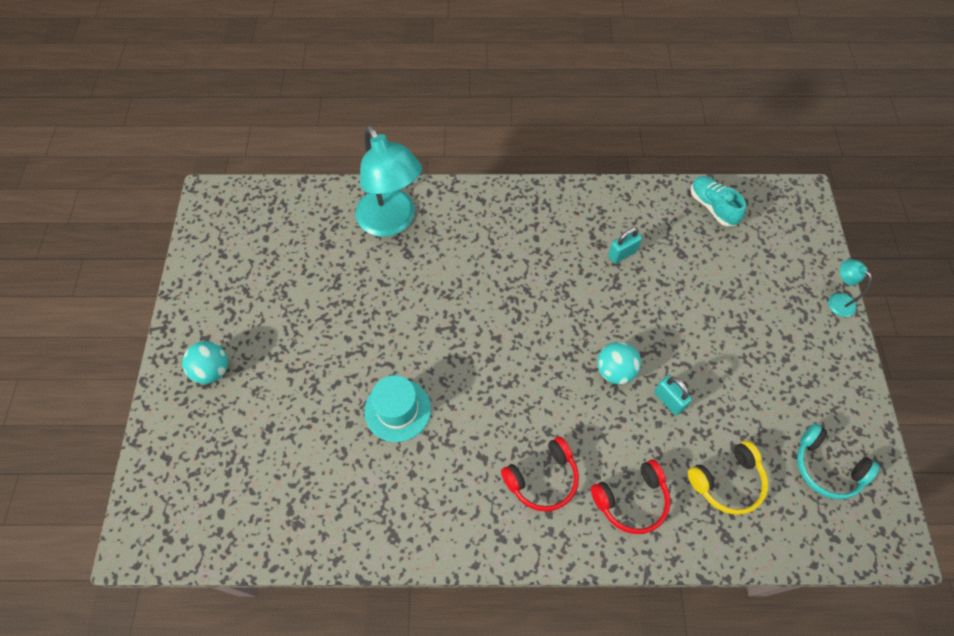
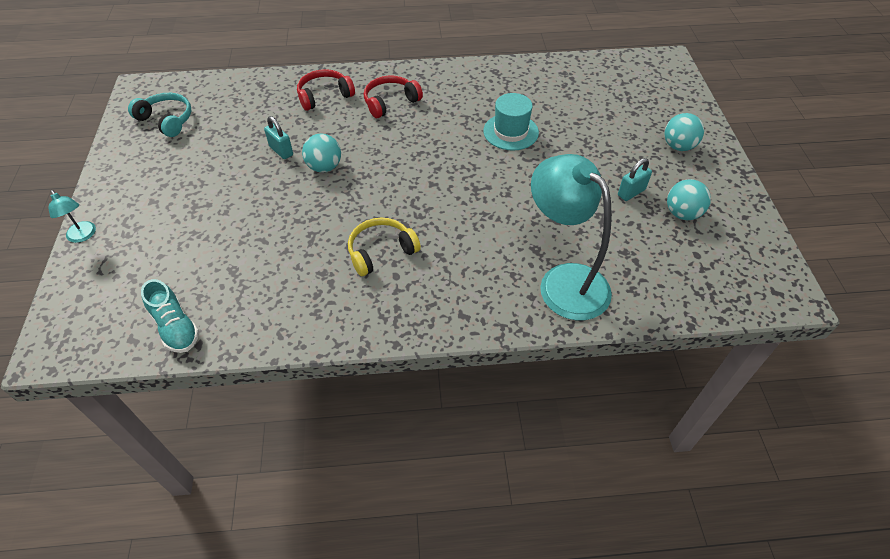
camera: 175 degrees right, 10 degrees down
turquoise padlock [608,227,642,263] -> turquoise padlock moved to [618,158,652,201]
yellow headphones [687,441,768,515] -> yellow headphones moved to [348,218,421,276]
none -> turquoise ball [667,179,711,220]

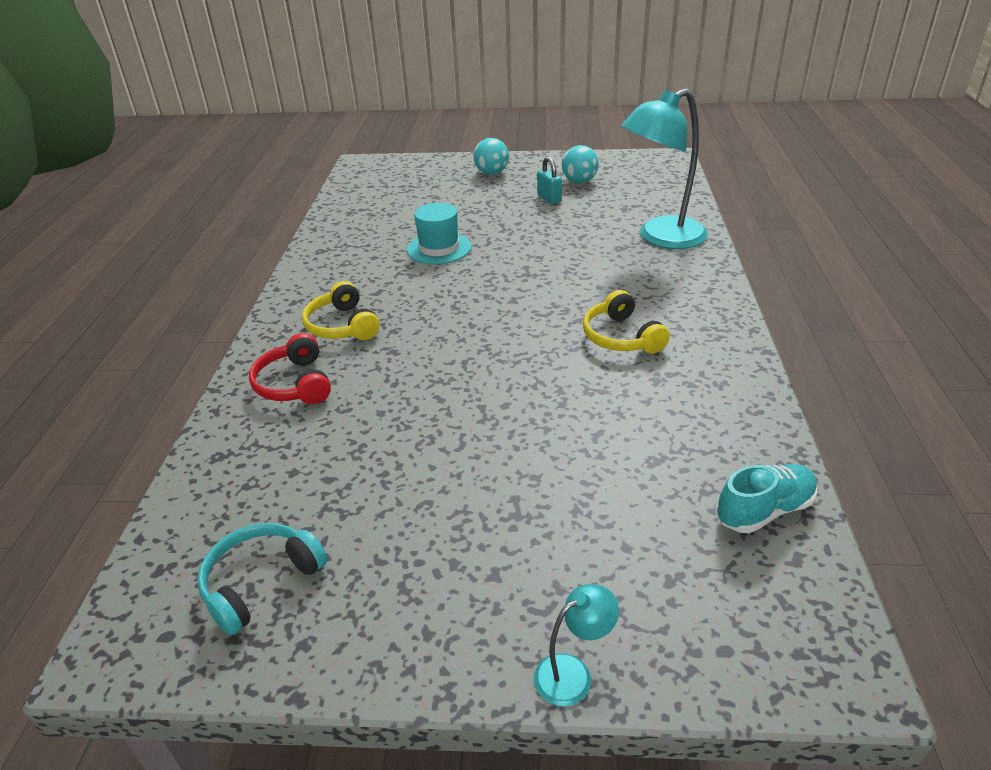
camera: 80 degrees left, 15 degrees down
turquoise padlock [264,116,293,159] -> none
turquoise ball [302,133,341,173] -> none
red headphones [364,76,423,118] -> yellow headphones [302,281,380,340]

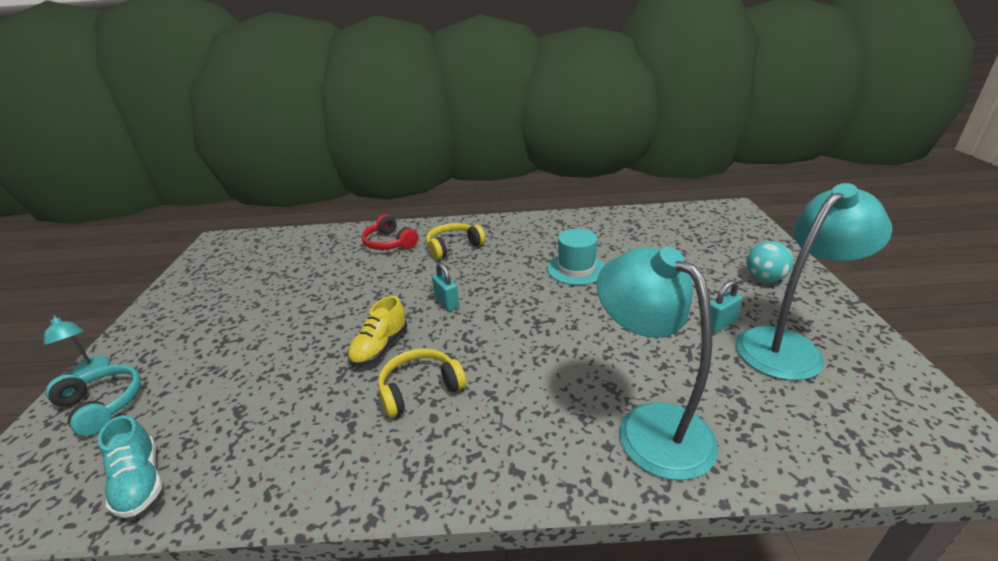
camera: 85 degrees right, 5 degrees down
turquoise headphones [197,523,327,635] -> turquoise headphones moved to [46,364,141,436]
red headphones [249,333,331,404] -> red headphones turned 105 degrees counterclockwise [362,214,418,250]
turquoise ball [562,145,599,183] -> turquoise lamp [736,183,893,380]
none -> yellow shoe [347,296,407,367]
none -> turquoise padlock [432,262,459,311]

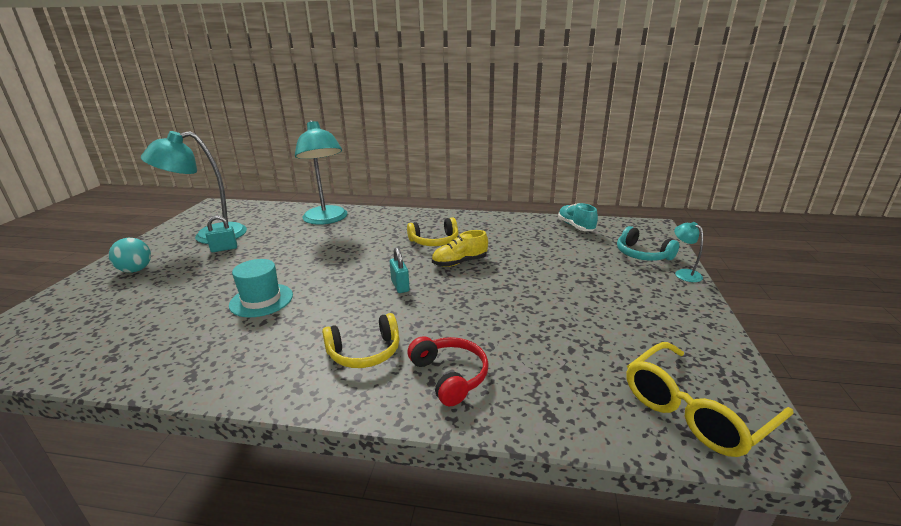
camera: 170 degrees left, 5 degrees down
yellow shoe [347,296,407,367] -> yellow shoe turned 150 degrees counterclockwise [432,230,488,267]
none -> yellow glasses [626,342,793,457]

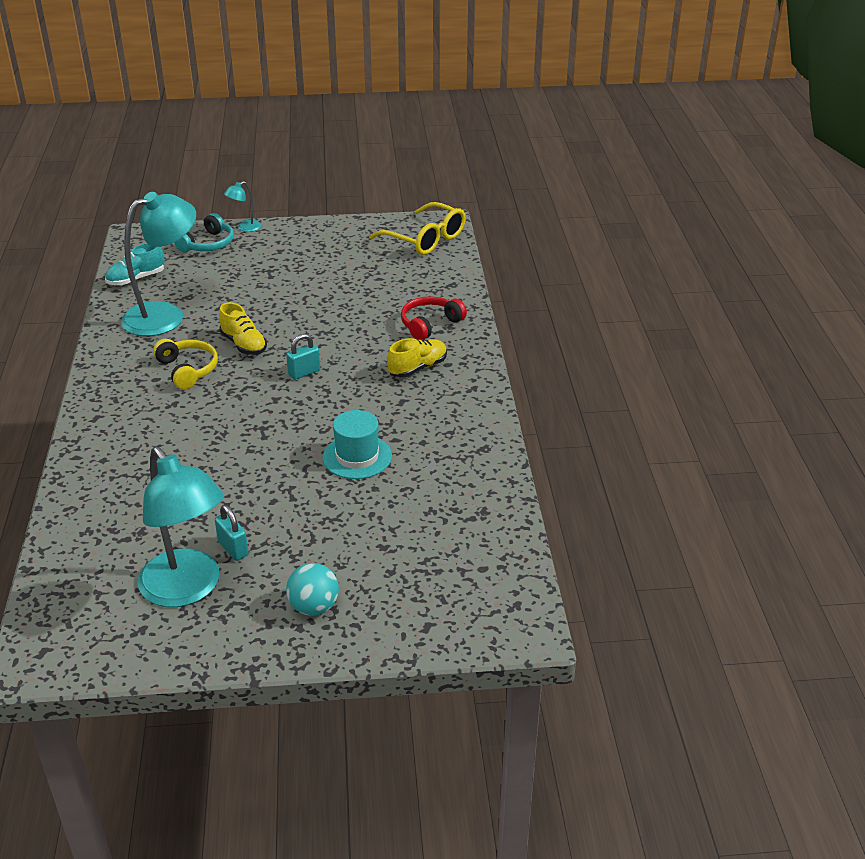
camera: 105 degrees left, 10 degrees up
turquoise lamp [295,120,348,225] -> turquoise lamp moved to [121,192,196,336]
yellow headphones [322,313,399,368] -> yellow shoe [387,338,447,377]

